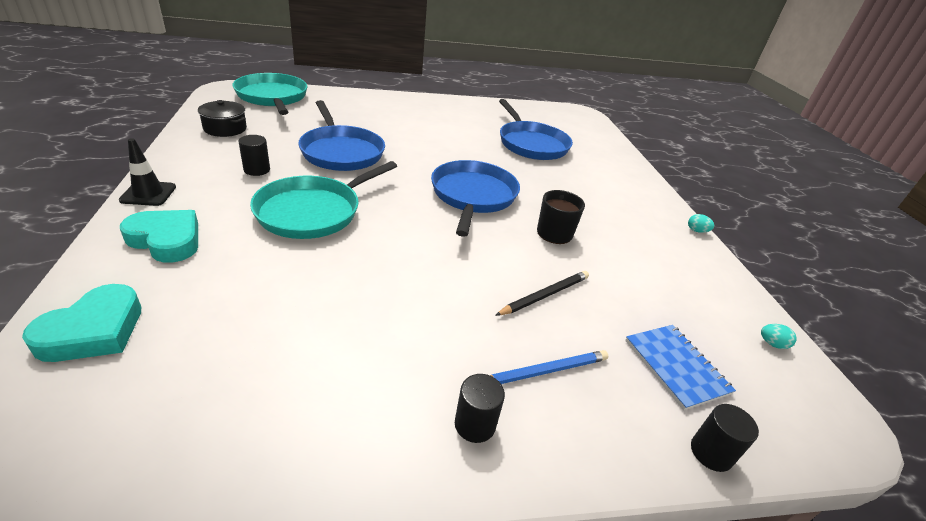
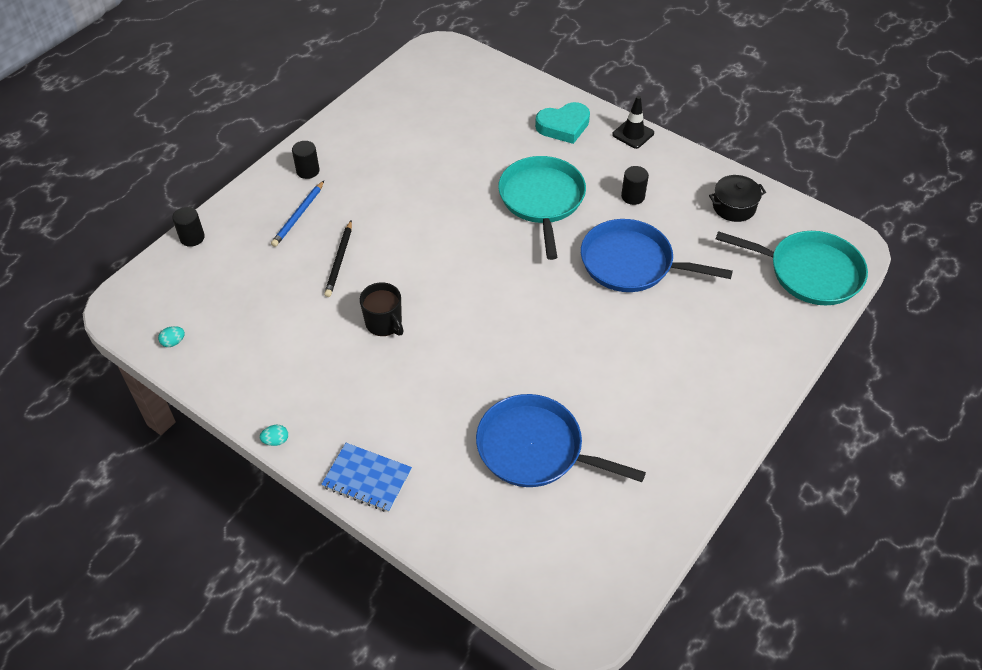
camera: 140 degrees right, 15 degrees up
turquoise heart [22,284,141,362] -> none
blue pan [431,160,520,237] -> none
blue notebook [625,325,736,410] -> blue notebook moved to [321,443,412,512]

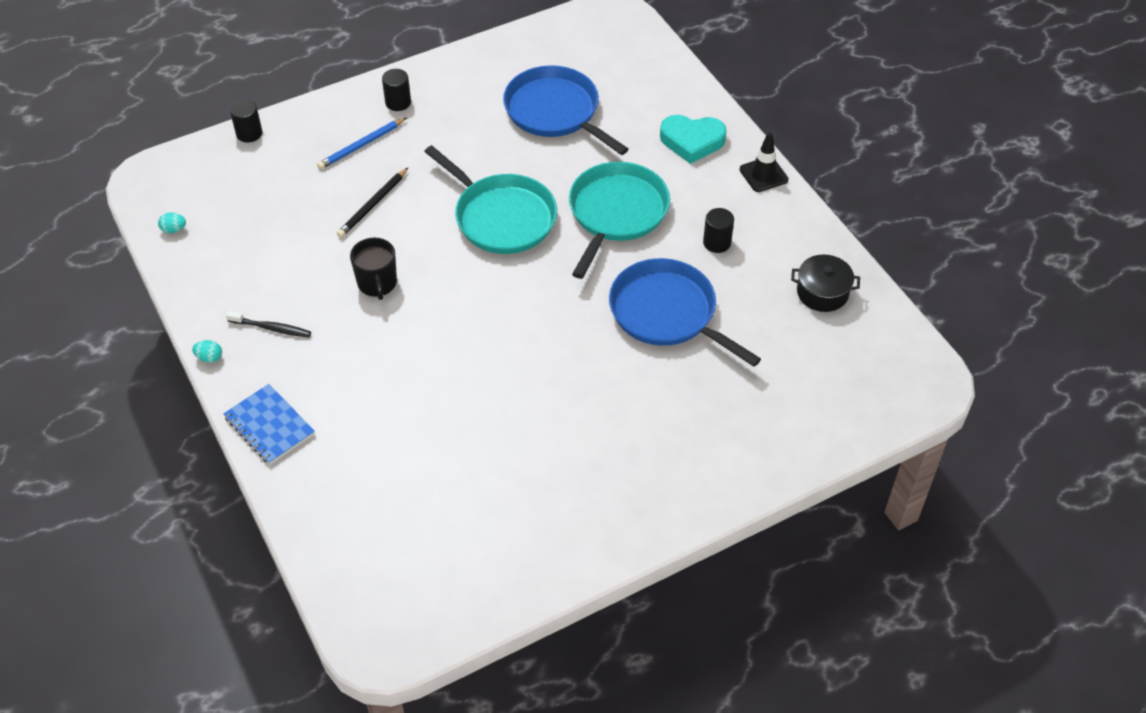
camera: 25 degrees right, 0 degrees up
blue pan [476,394,646,487] -> blue pan moved to [503,65,629,155]
turquoise pan [716,231,868,305] -> turquoise pan moved to [424,145,557,254]
none -> black toothbrush [226,311,311,338]

